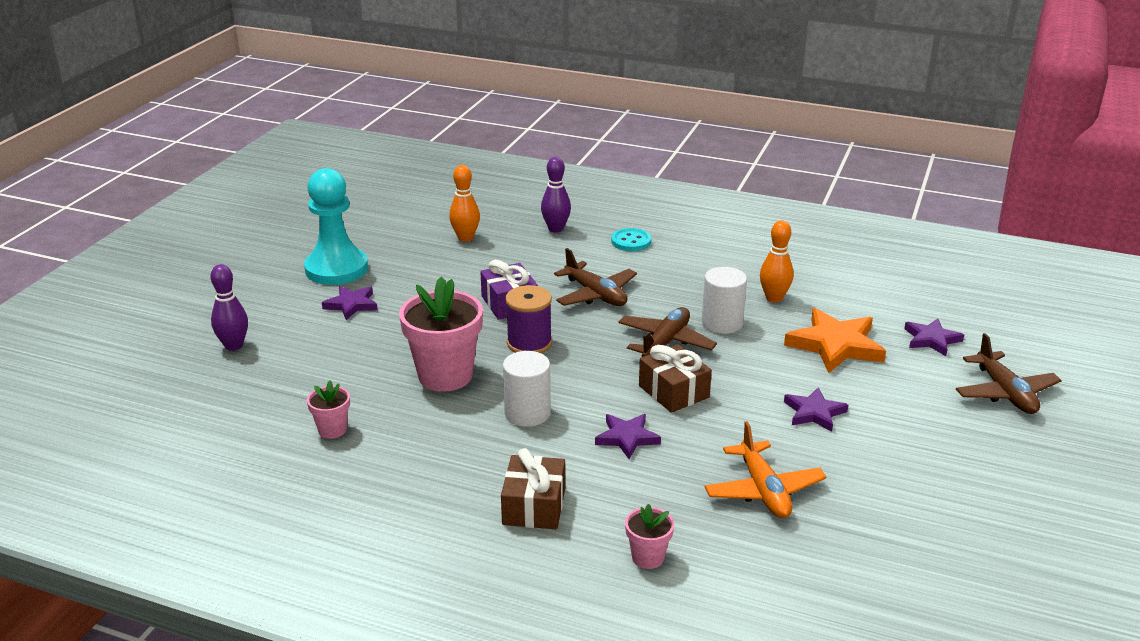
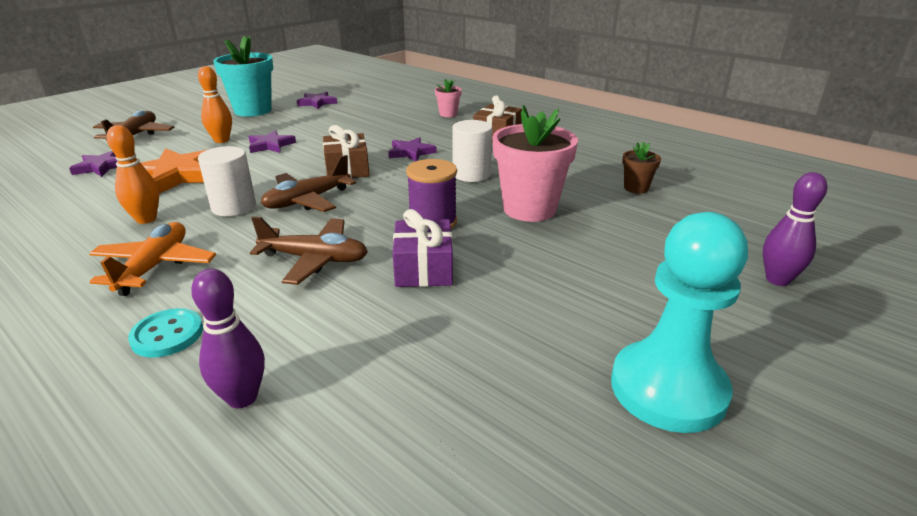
camera: 160 degrees left, 0 degrees up
pink flower pot [307,381,350,439] -> brown flower pot [622,142,661,194]
purple star [322,286,378,320] -> purple star moved to [297,92,337,109]
orange bowling pin [449,165,480,242] -> orange bowling pin moved to [198,66,232,143]
brown plane [554,248,637,306] -> brown plane turned 120 degrees clockwise [250,216,368,285]
orange plane [705,421,826,518] -> orange plane moved to [89,222,216,296]
none -> turquoise flower pot [213,36,273,117]

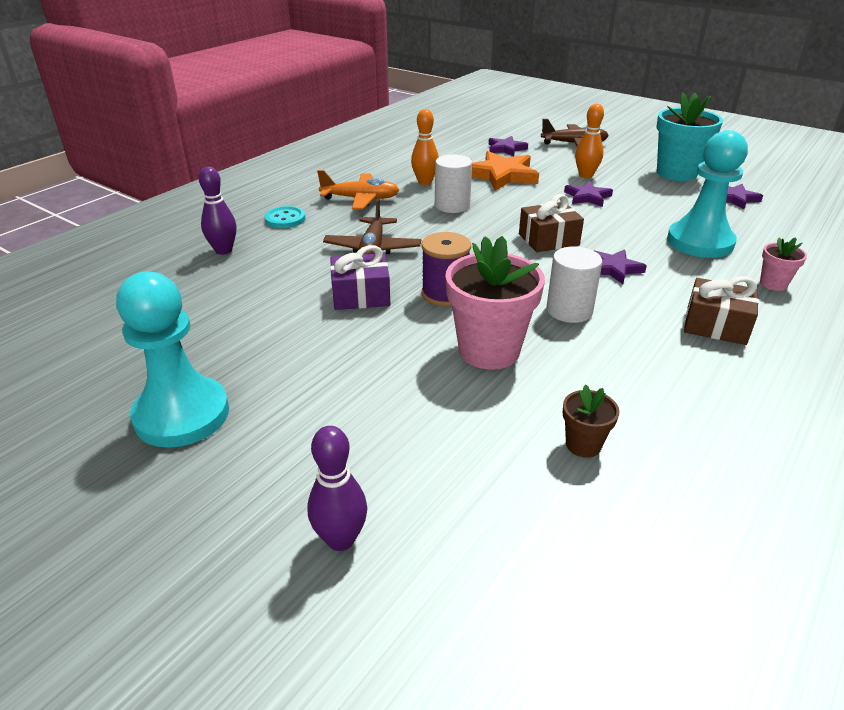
camera: 85 degrees right, 5 degrees up
brown plane [261,155,356,212] -> none
none -> turquoise pawn [667,130,748,258]

